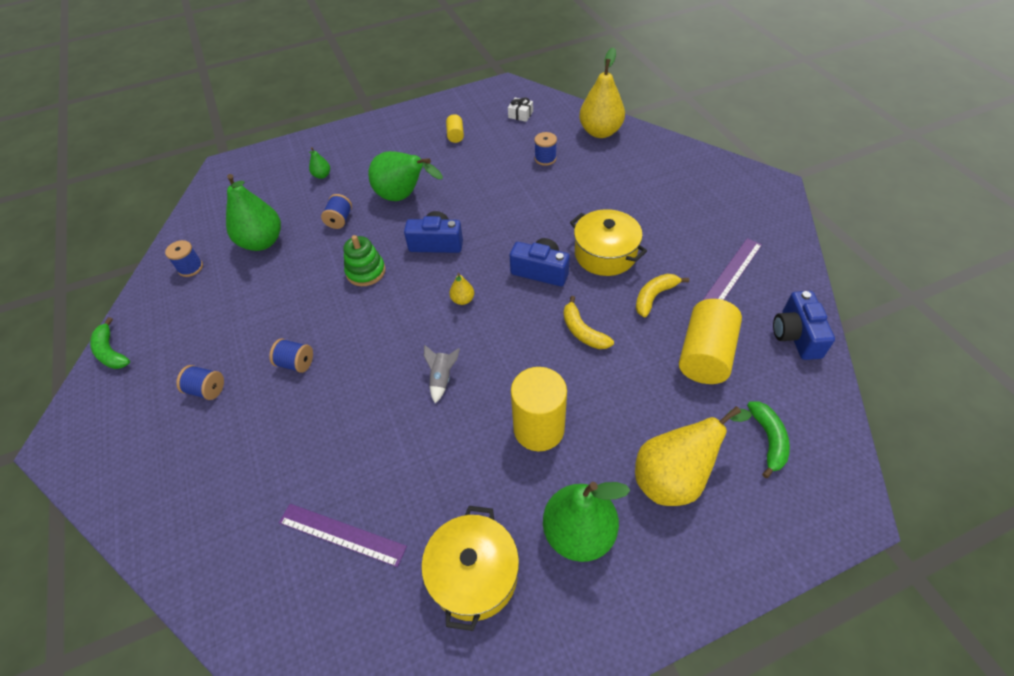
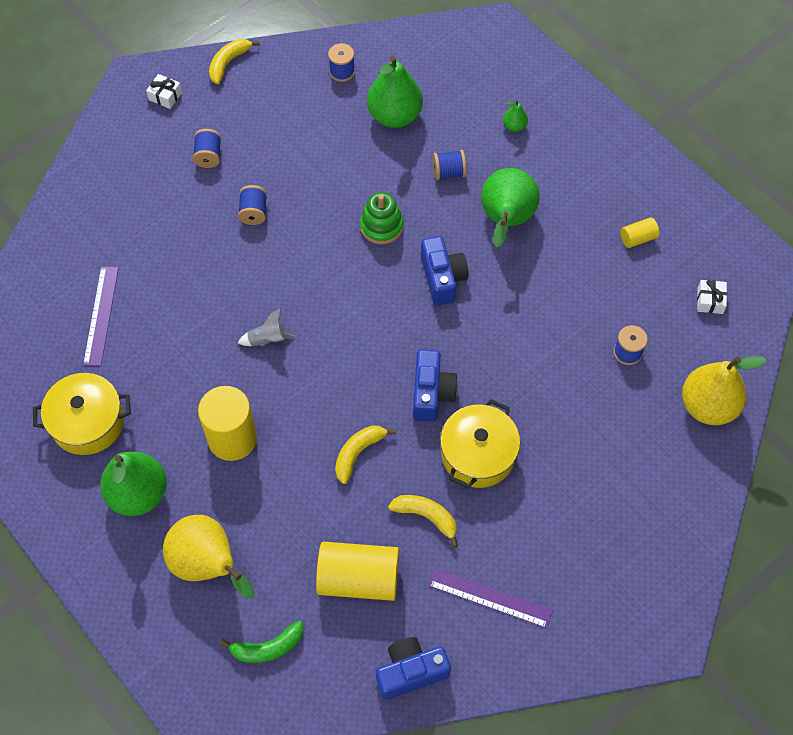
camera: 70 degrees right, 10 degrees up
green banana [90,317,130,369] -> yellow banana [209,39,260,84]
yellow pear [449,273,474,305] -> none
none -> white gift [146,74,182,109]

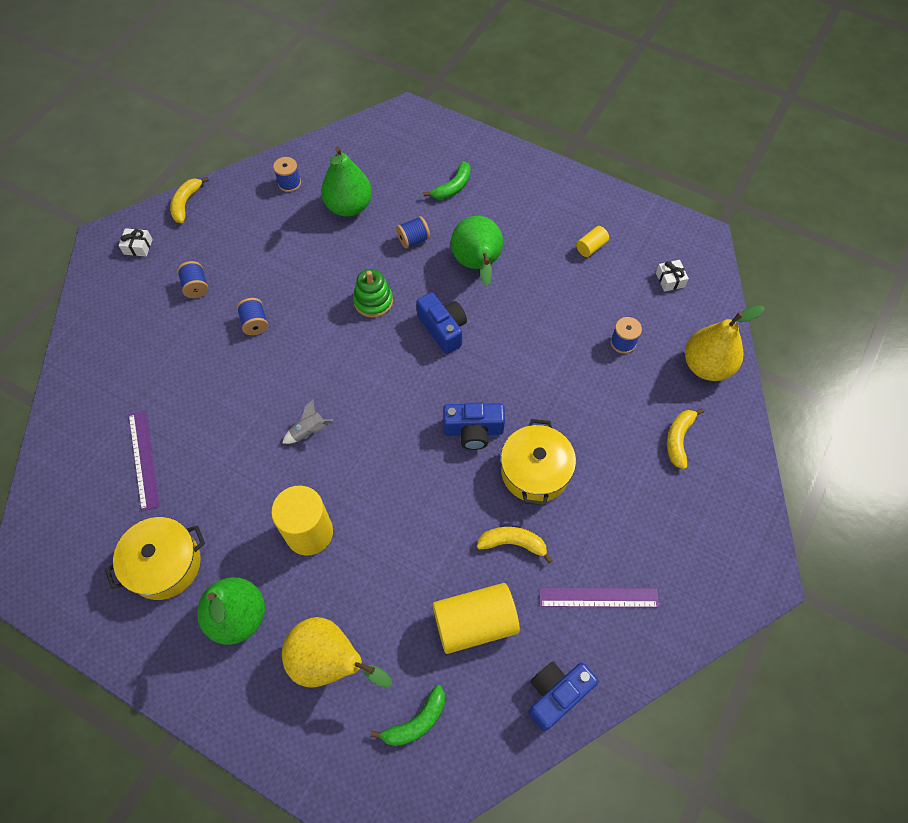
camera: 20 degrees left, 0 degrees up
yellow banana [335,426,396,484] -> yellow banana moved to [667,408,704,469]
blue camera [413,349,458,422] -> blue camera turned 105 degrees clockwise [443,403,505,450]
green pear [503,100,528,132] -> green banana [424,161,471,200]

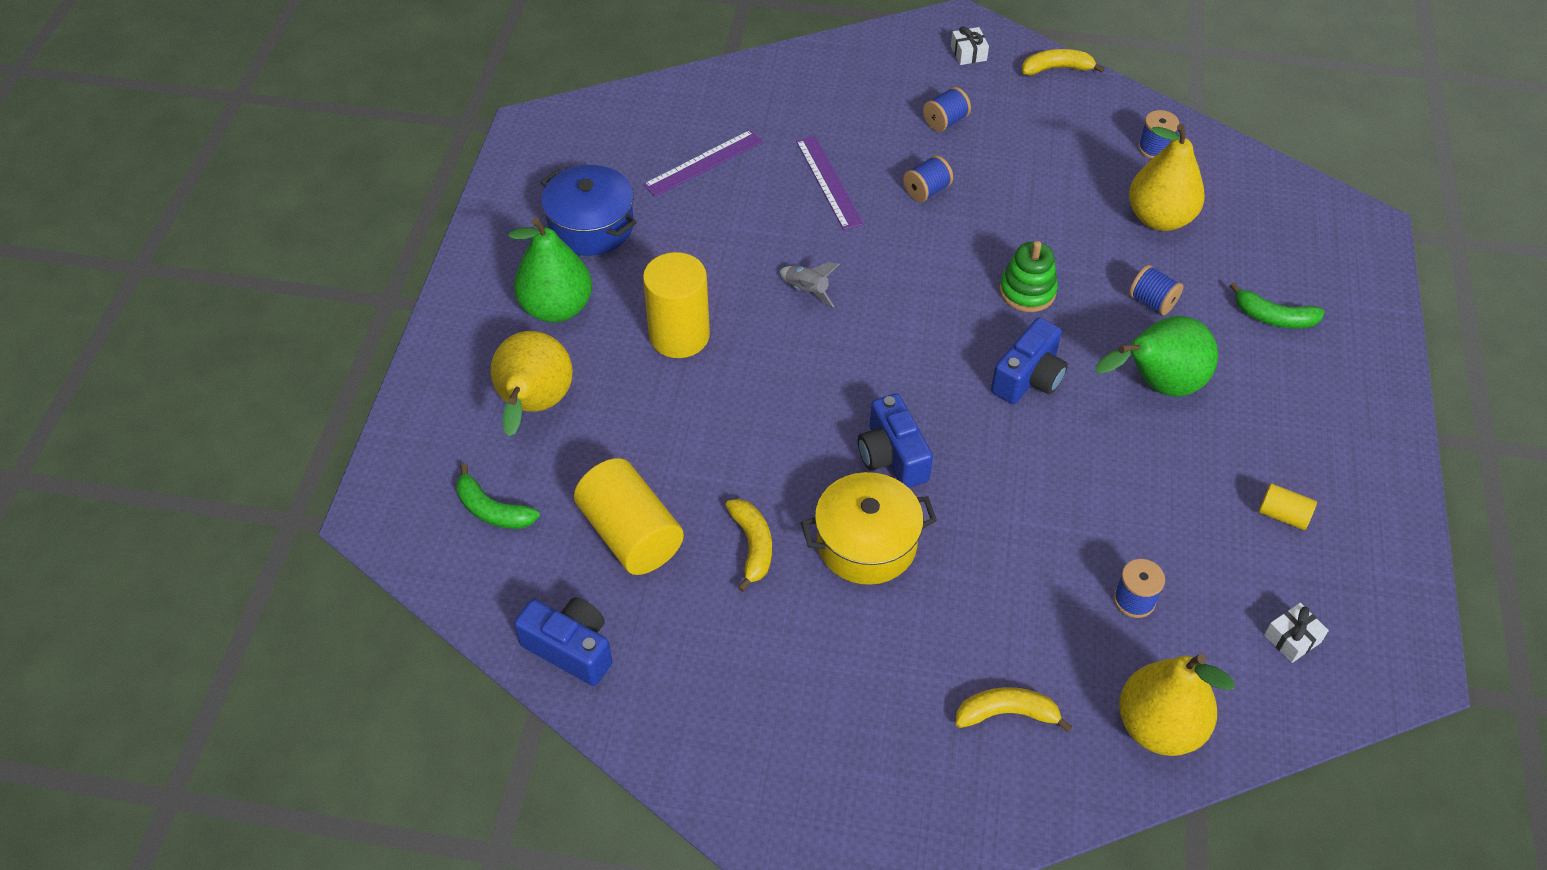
camera: 70 degrees right, 10 degrees down
yellow pot [105,517,205,600] -> blue pot [541,165,637,256]
green pear [321,146,372,217] -> yellow pear [1129,124,1205,231]
purple ruler [539,588,659,607] -> purple ruler moved to [796,136,864,230]

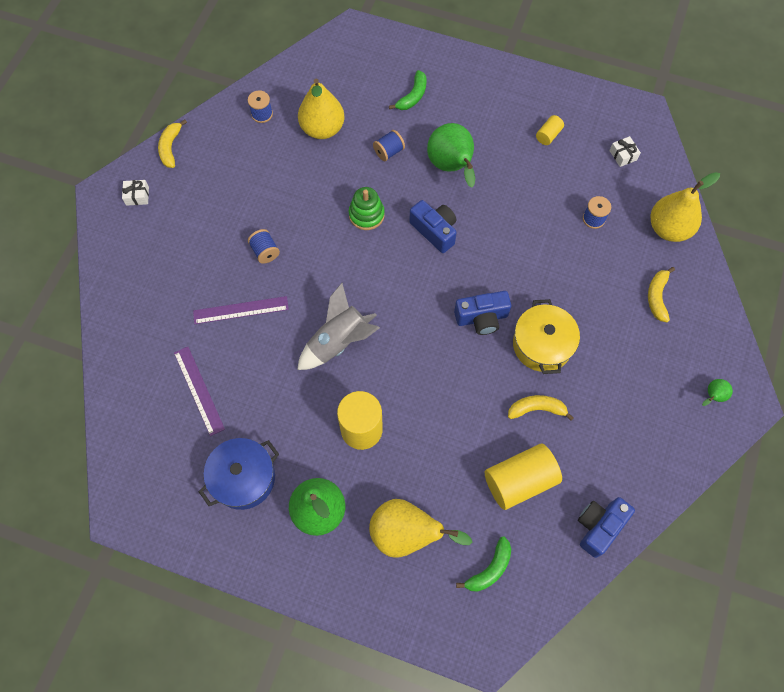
camera: 80 degrees left, 15 degrees up
grey rocket [780,262,840,307] -> grey rocket [297,283,380,370], size x2.00
blue spool [923,87,971,132] -> none
none -> green pear [702,379,733,406]

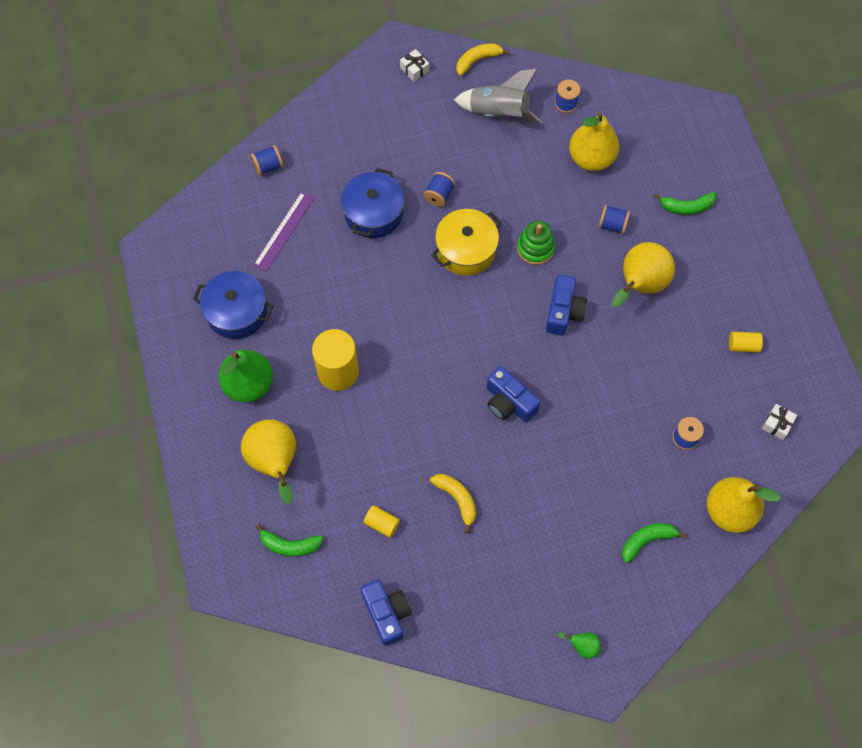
camera: 55 degrees right, 0 degrees up
purple ruler [193,296,289,324] -> blue pot [341,168,404,238]
grey rocket [297,283,380,370] -> grey rocket moved to [454,69,543,124]
green pear [427,123,475,187] -> yellow pear [612,242,675,307]
yellow cylinder [485,444,562,510] -> yellow cylinder [363,505,400,538], size x0.48
yellow pot [513,299,580,374] -> yellow pot moved to [431,209,503,276]
blue camera [578,497,635,558] -> blue camera turned 60 degrees clockwise [361,580,412,646]
yellow banana [648,267,675,322] -> green banana [622,523,687,563]
none -> blue spool [251,145,283,176]

